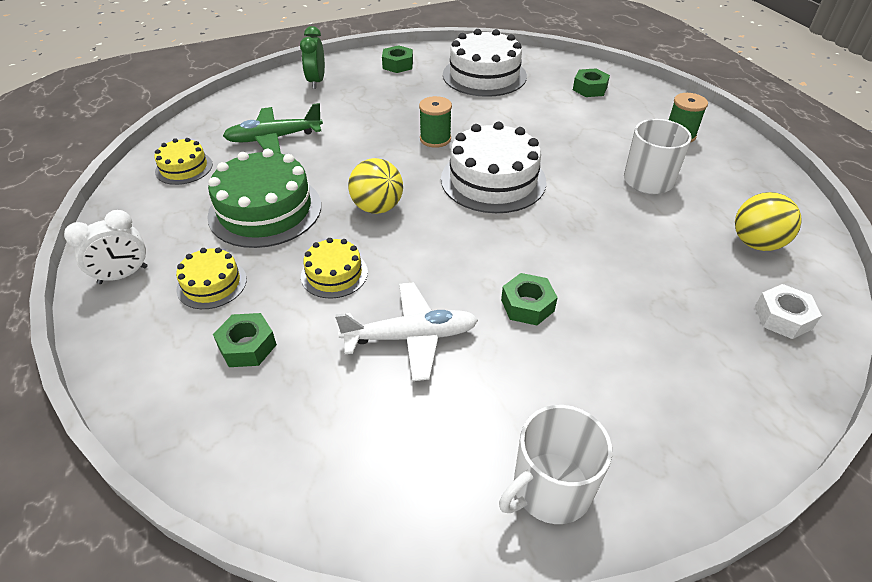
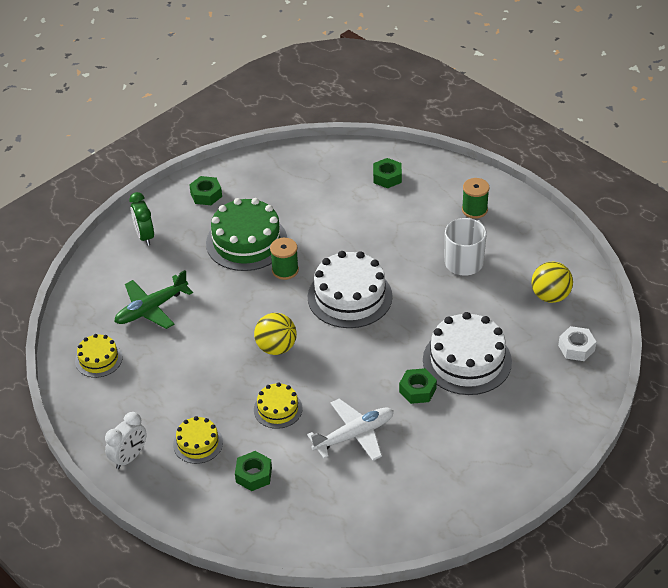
camera: 20 degrees left, 0 degrees up
green cake [207,149,321,248] -> green cake moved to [206,198,287,271]
white cake [443,29,527,97] -> white cake moved to [423,312,512,395]
white mug [499,405,612,524] -> none

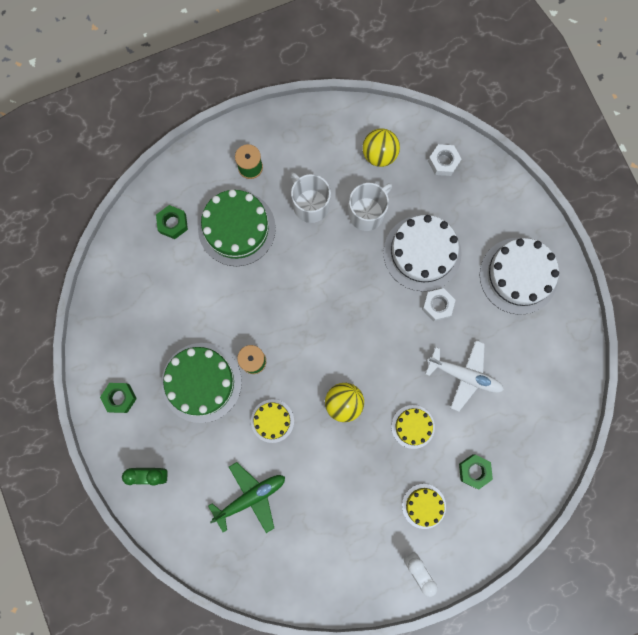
camera: 70 degrees left, 35 degrees up
yellow cake [75,334,122,378] -> yellow cake moved to [251,399,294,443]
green plane [114,270,193,329] -> green plane turned 105 degrees counterclockwise [208,462,285,533]
white plane [307,398,394,461] -> white plane turned 120 degrees clockwise [425,340,504,412]
white cake [308,251,393,328] -> white cake moved to [480,238,559,315]
green nut [399,368,437,404] -> white nut [422,288,456,321]
none -> green cake [198,190,276,266]
none -> white mug [348,183,392,231]

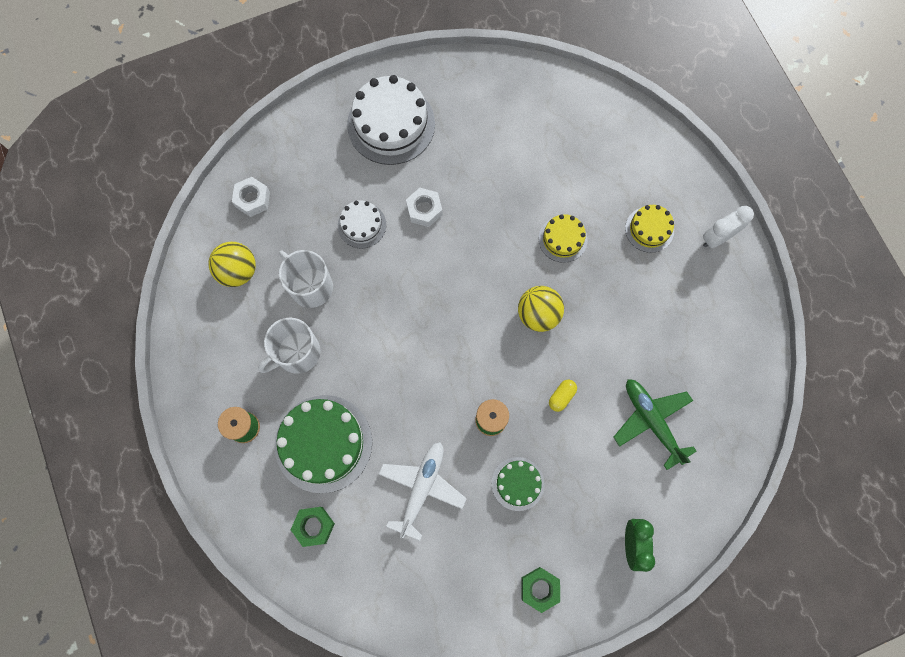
camera: 90 degrees left, 5 degrees down
green cake [161,343,242,423] -> green cake [492,457,544,511], size x0.54
yellow cake [251,399,294,443] -> yellow capsule [549,379,577,412]
white cake [383,215,462,291] -> white cake [338,200,386,249], size x0.54
white plane [425,340,504,412] -> white plane moved to [378,442,467,541]
green nut [459,454,493,489] -> none

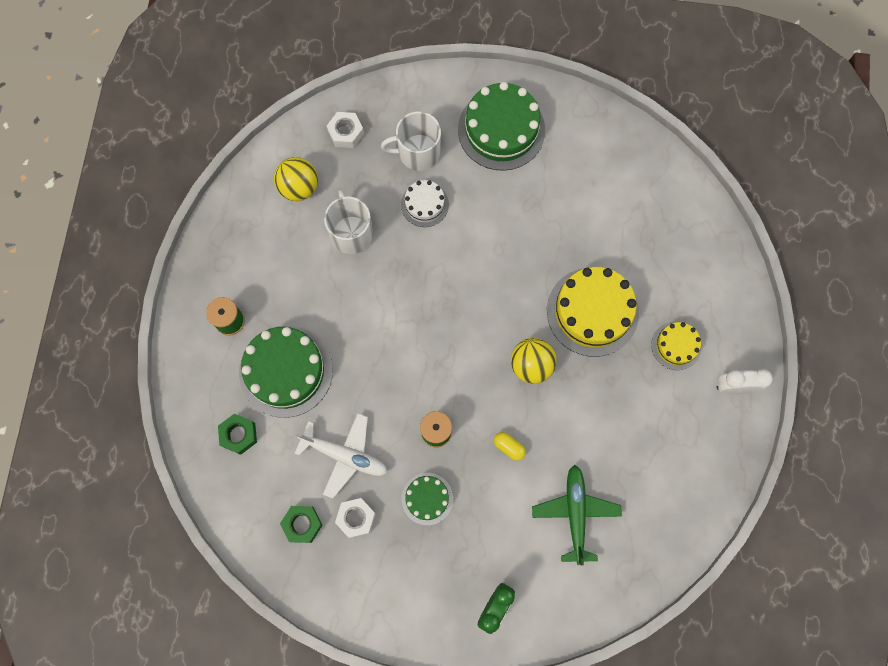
camera: 30 degrees right, 0 degrees up
white mug [258,318,320,374] -> white mug moved to [381,112,441,171]
white cake [347,75,435,165] -> green cake [458,82,545,171]
white plane [378,442,467,541] -> white plane turned 60 degrees clockwise [294,413,388,499]
white nut [406,188,442,227] -> white nut moved to [335,498,376,538]
green nut [522,567,560,613] -> green nut moved to [280,506,322,543]
yellow cake [539,214,588,263] -> yellow cake [547,267,639,357], size x1.86
yellow capsule [549,379,577,412] -> yellow capsule turned 60 degrees clockwise [494,432,526,461]

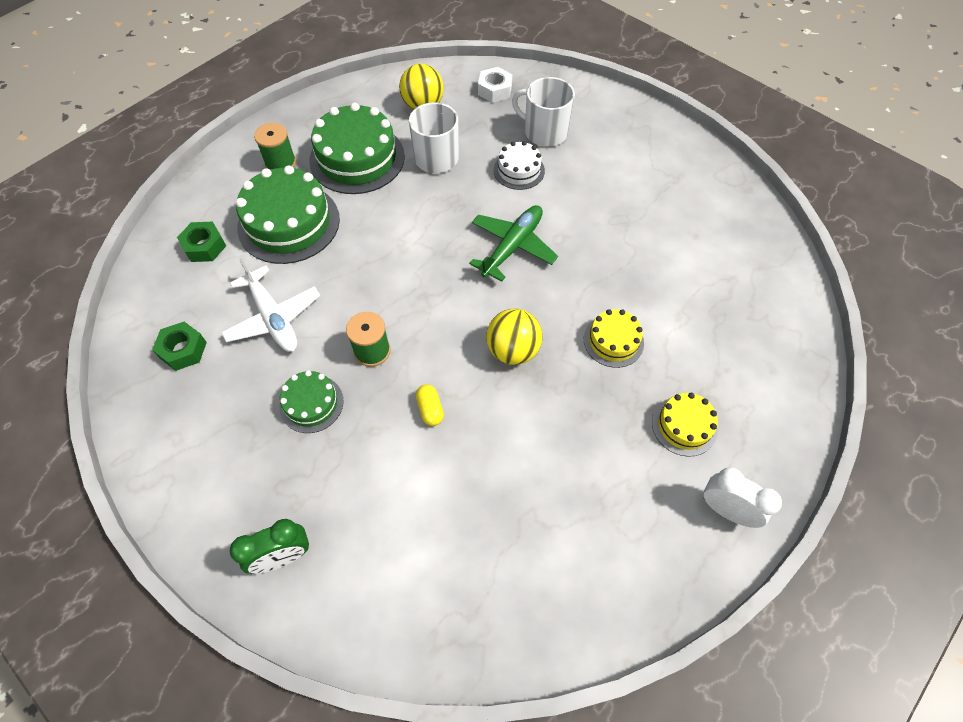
camera: 35 degrees right, 15 degrees down
white nut [335,498,376,538] -> none
green cake [458,82,545,171] -> green cake moved to [309,103,405,194]
green plane [532,465,622,565] -> green plane moved to [469,205,558,282]
yellow cake [547,267,639,357] -> yellow cake [584,309,644,368], size x0.54

